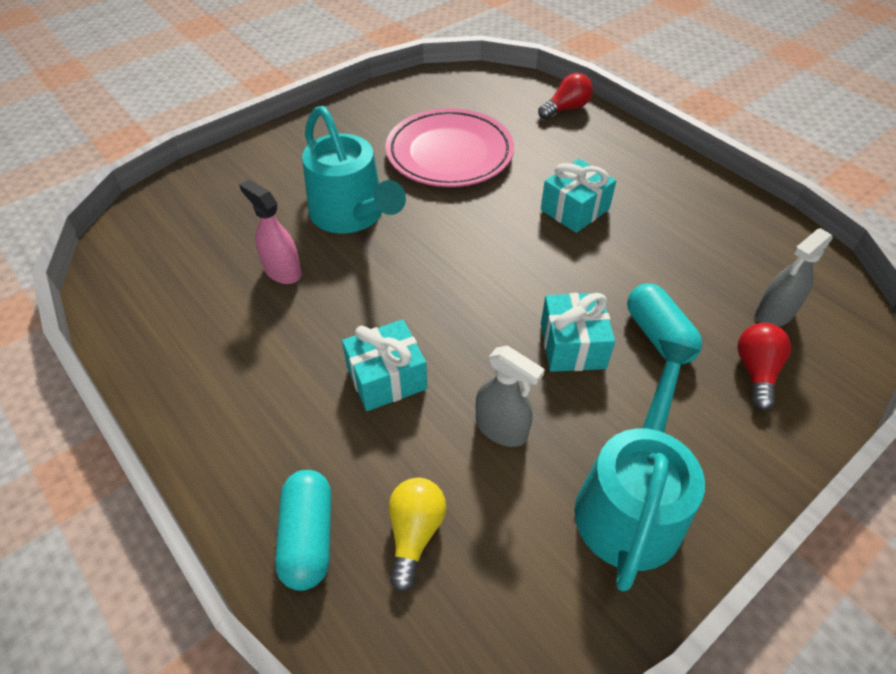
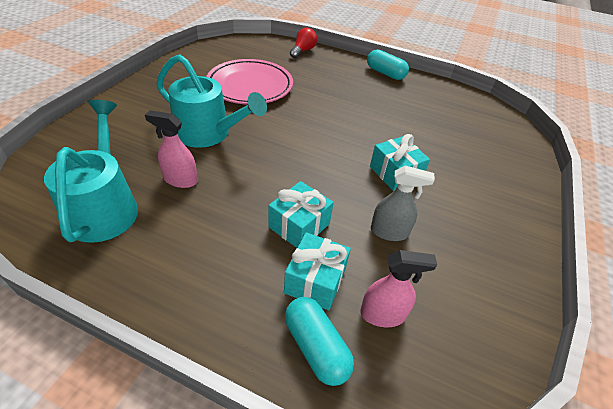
camera: 30 degrees left, 5 degrees down
yellow light bulb [389,478,446,592] -> pink spray bottle [360,250,437,327]
turquoise gift [541,159,616,233] -> turquoise gift moved to [284,232,351,310]
turquoise watering can [575,339,705,592] -> turquoise watering can moved to [44,100,138,243]
turquoise capsule [627,283,702,364] -> turquoise capsule moved to [367,49,409,80]
red light bulb [738,323,791,411] -> none
grey spray bottle [755,228,833,327] -> none

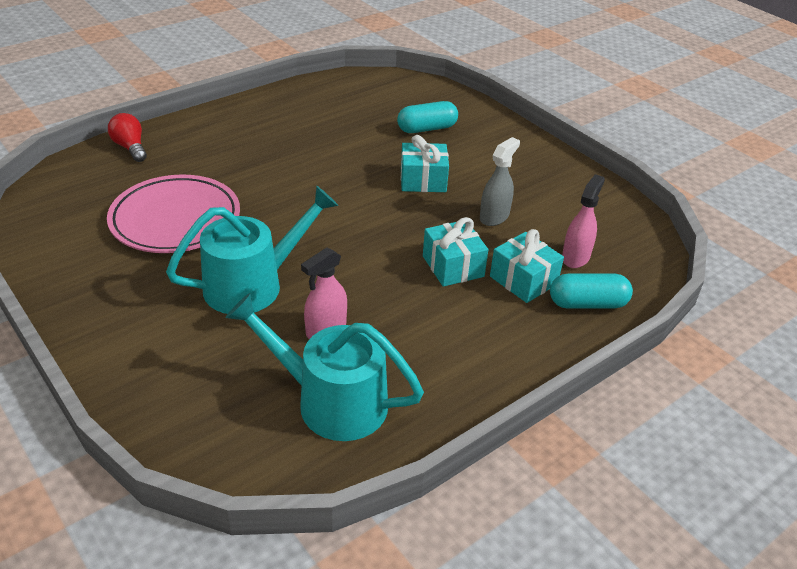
camera: 60 degrees left, 5 degrees down
turquoise capsule [367,49,409,80] -> turquoise capsule moved to [397,101,458,133]

